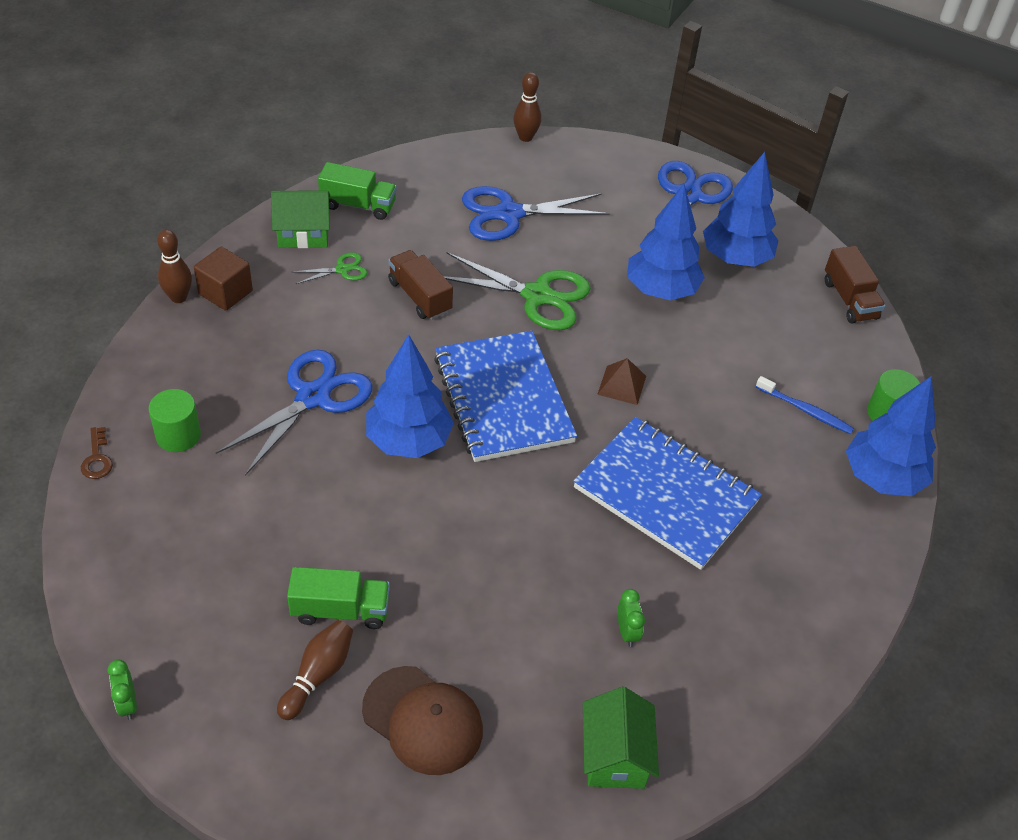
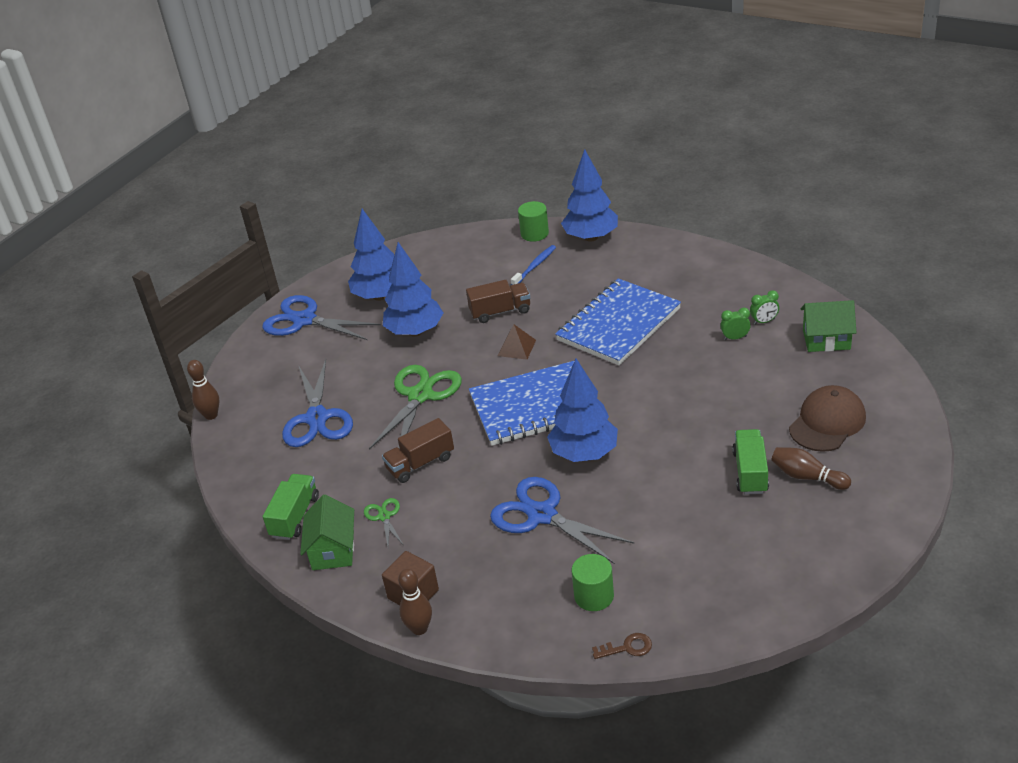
camera: 80 degrees left, 10 degrees down
green clock [108,659,137,720] -> green clock moved to [750,290,779,325]
brown truck [825,246,886,324] -> brown truck moved to [466,280,530,323]

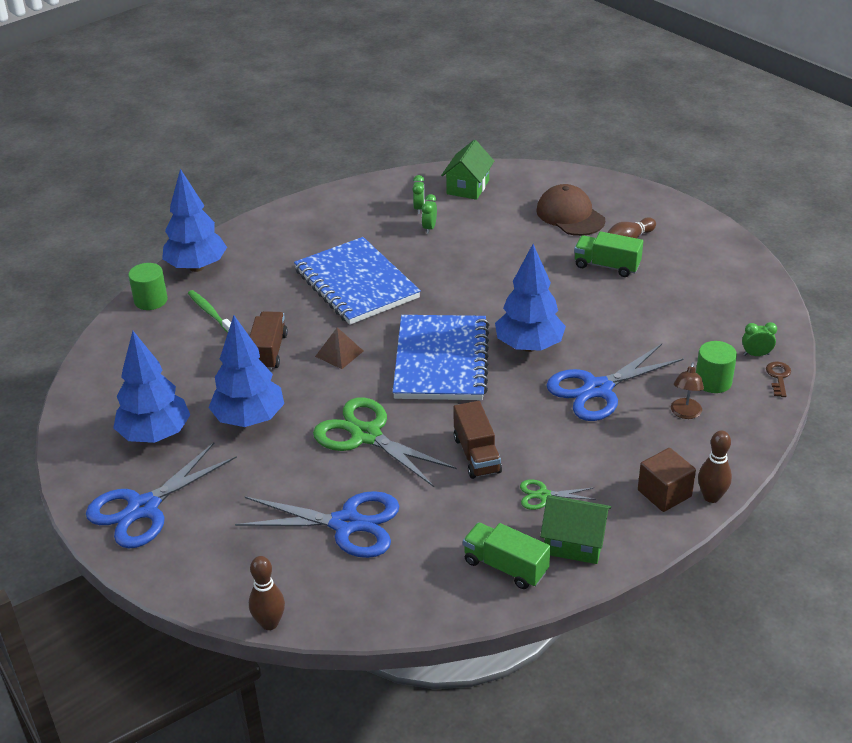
camera: 75 degrees left, 0 degrees up
blue toothbrush [511,245,556,285] -> green toothbrush [188,290,231,333]
none -> brown lamp [671,362,704,419]
none -> green clock [742,322,777,356]

